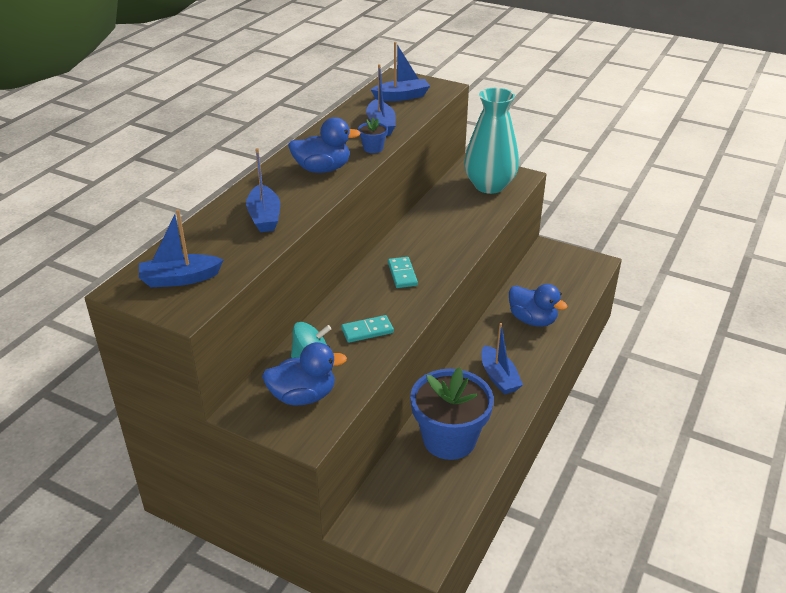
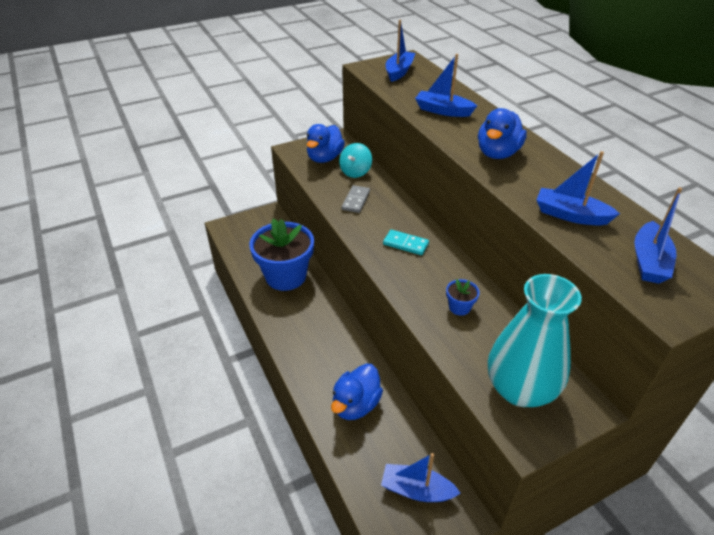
camera: 125 degrees right, 5 degrees up
turquoise domino [341,315,394,343] -> grey domino [342,185,370,213]
blue flower pot [358,118,388,153] -> blue flower pot moved to [446,279,480,316]
blue boat [481,323,523,395] -> blue boat moved to [381,453,461,502]
blue duck [509,284,568,327] -> blue duck turned 45 degrees counterclockwise [331,364,383,420]

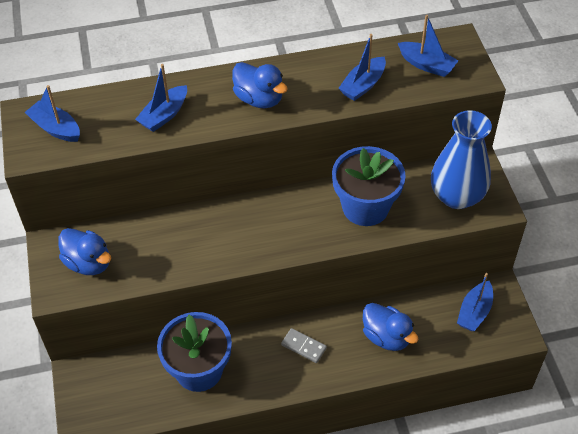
camera: 75 degrees left, 10 degrees up
turquoise spinning top [339,143,372,178] -> none
grey domino [342,185,370,213] -> grey domino moved to [281,328,327,363]
turquoise domino [383,230,429,255] -> none
blue flower pot [446,279,480,316] -> blue flower pot [332,146,406,226], size x2.47
turquoise vase [488,274,582,407] -> blue vase [431,110,492,209]

